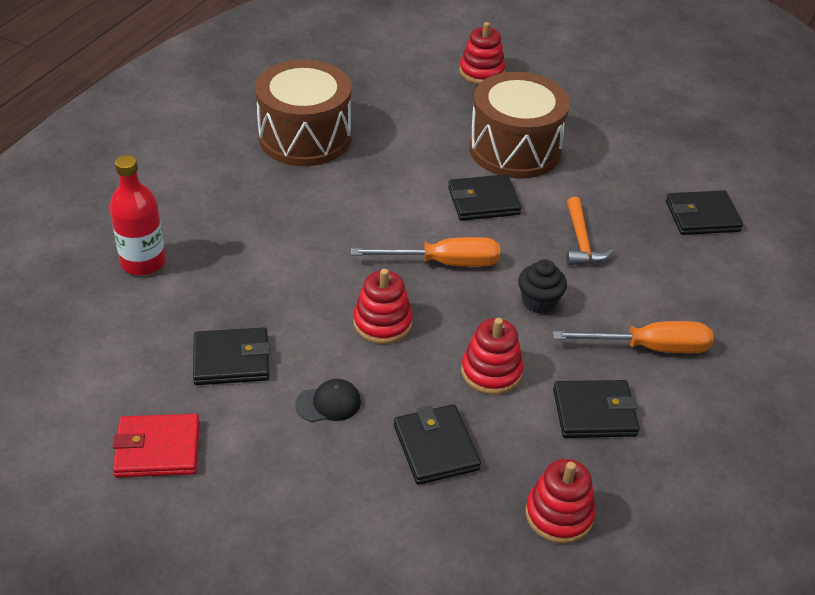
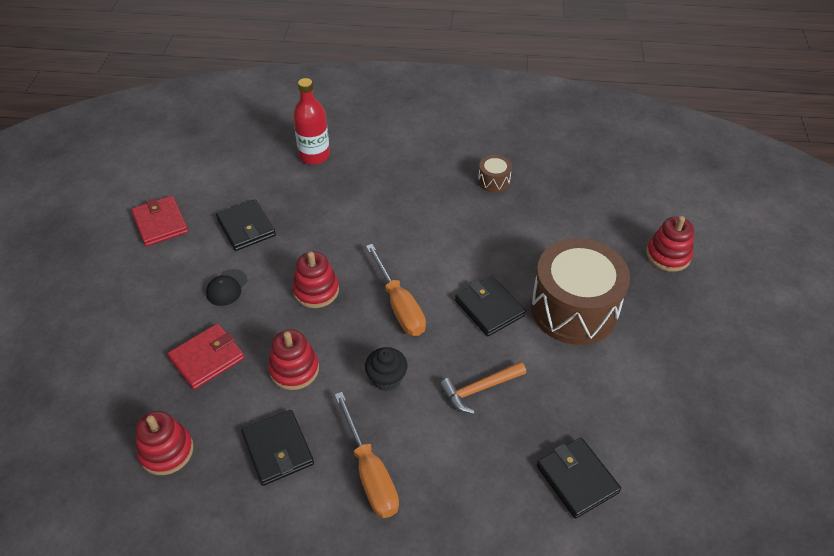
camera: 70 degrees right, 5 degrees up
brown drum [255,60,351,166] -> brown drum [478,155,512,193], size x0.42
black cap [295,379,361,422] -> black cap turned 60 degrees clockwise [206,269,247,306]
black wallet [394,404,481,485] -> red wallet [168,323,245,390]

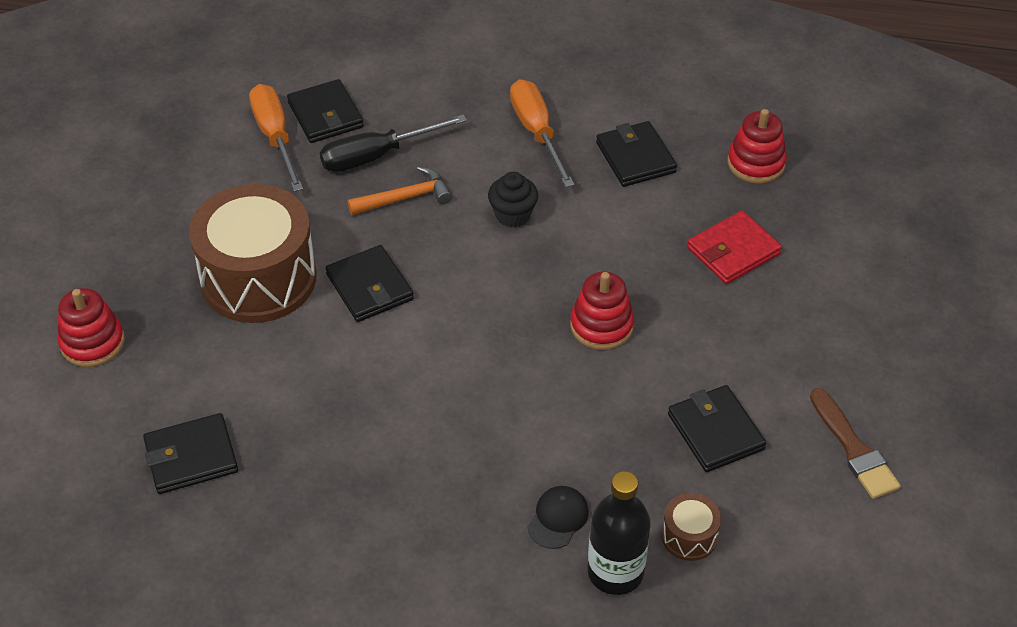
camera: 175 degrees left, 0 degrees up
red wallet [131,196,188,246] -> brown brush [810,388,901,499]
black cap [206,269,247,306] -> black cap moved to [527,486,589,549]
red stacking toy [268,329,319,390] -> none
red bottle [293,78,330,165] -> black bottle [588,471,651,595]
orange screwdriver [366,244,426,336] -> orange screwdriver moved to [249,84,303,192]
brown drum [478,155,512,193] -> brown drum moved to [662,493,721,561]
none -> black wallet [143,413,238,494]
none -> black screwdriver [320,115,467,172]

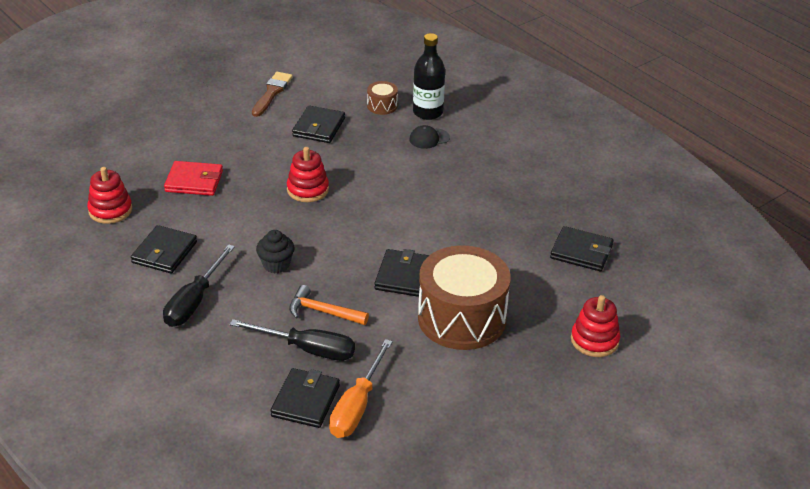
camera: 140 degrees left, 10 degrees down
orange screwdriver [510,79,575,187] -> black screwdriver [163,244,235,327]

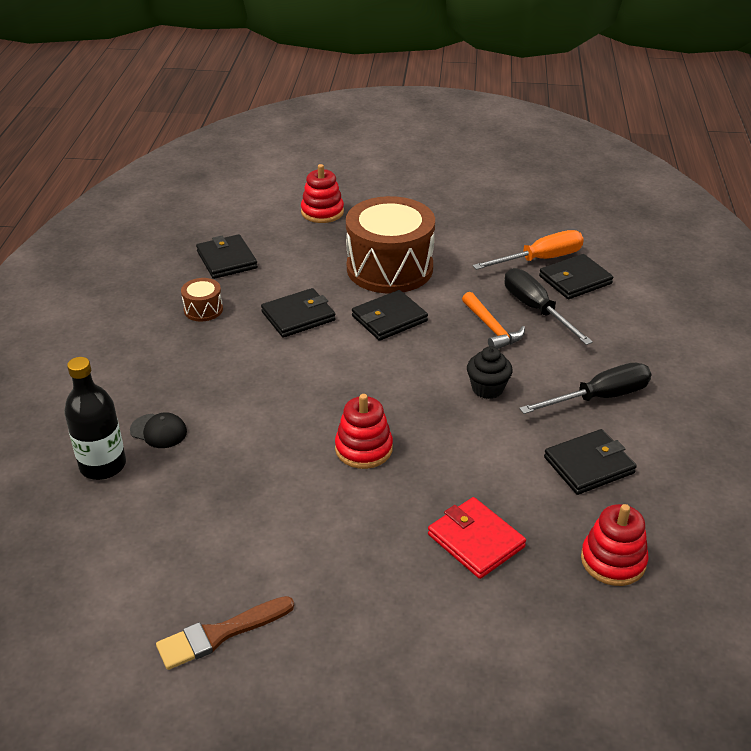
camera: 135 degrees left, 0 degrees up
black wallet [292,106,345,143] -> black wallet moved to [261,288,336,338]
brown drum [367,81,398,115] -> brown drum moved to [181,278,223,321]

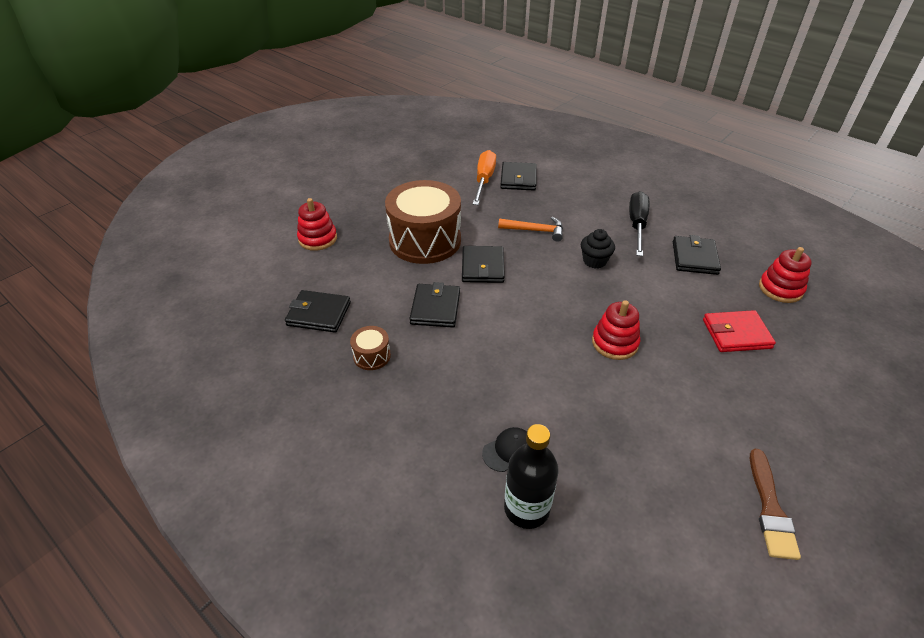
camera: 55 degrees left, 5 degrees up
black screwdriver [505,268,593,345] -> none

